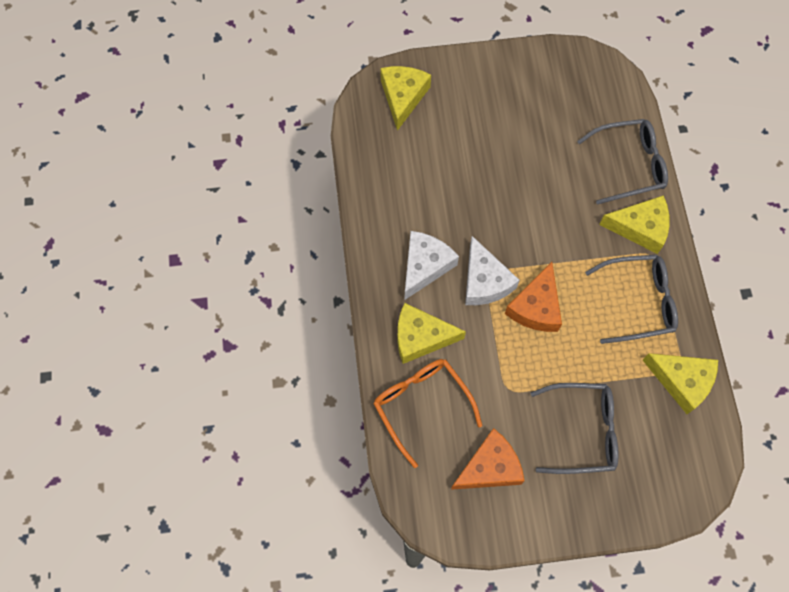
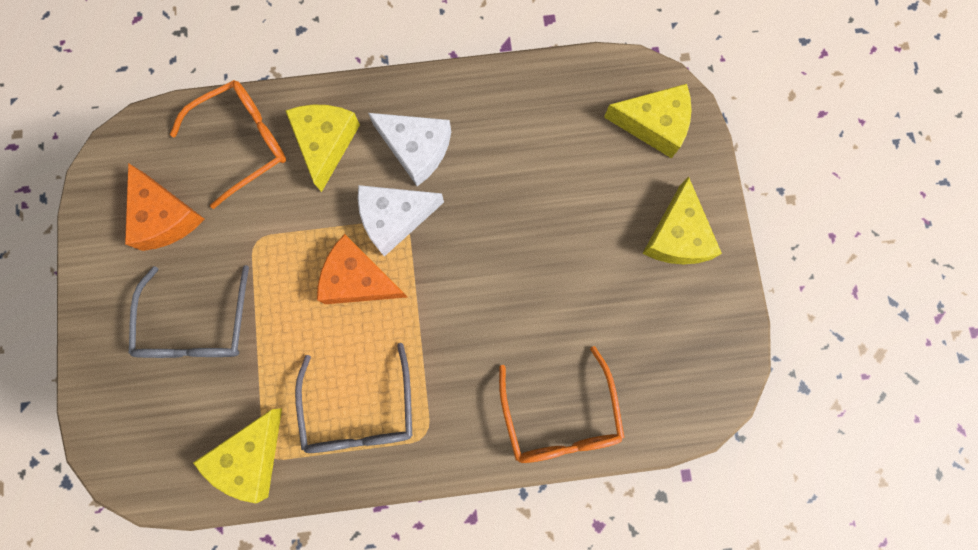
camera: 90 degrees right, 10 degrees up
grey glasses [577,119,668,205] -> orange glasses [499,346,625,463]
yellow cheese [599,195,670,254] -> yellow cheese moved to [642,177,722,265]

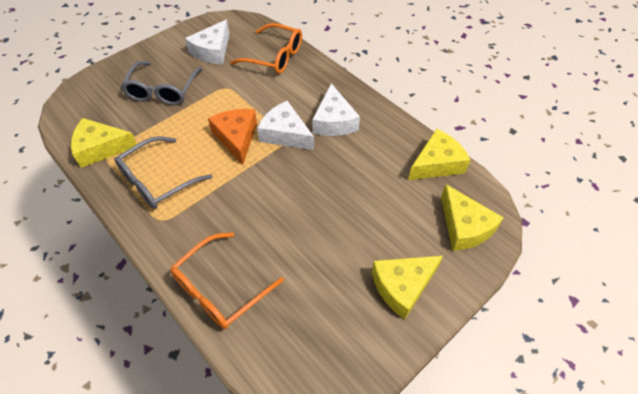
camera: 55 degrees right, 25 degrees down
orange cheese [125,163,205,251] -> white cheese [185,20,229,64]
grey glasses [129,265,249,358] -> grey glasses turned 45 degrees counterclockwise [121,61,202,105]
yellow cheese [285,105,360,192] -> yellow cheese moved to [408,129,471,180]

